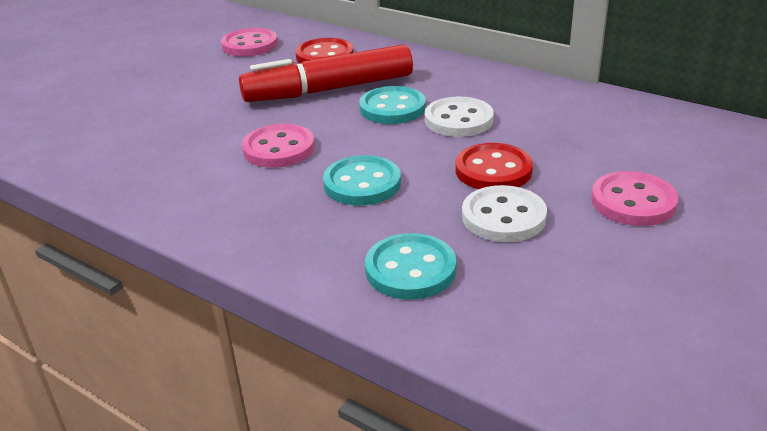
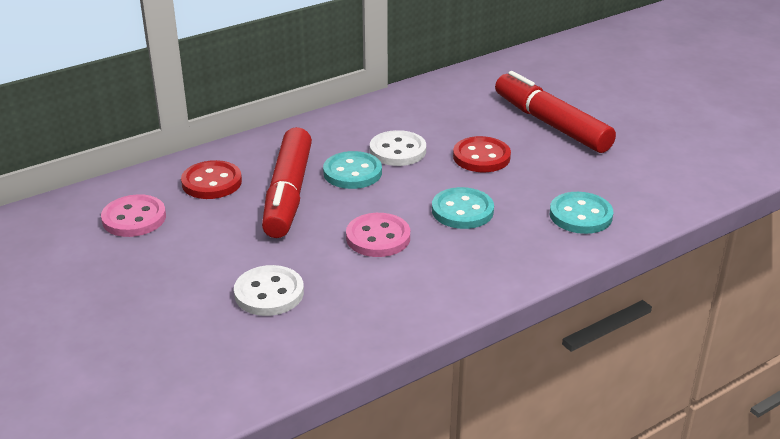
camera: 70 degrees left, 0 degrees up
white button [462,185,547,242] -> white button moved to [234,265,304,316]
pink button [591,171,678,226] -> red marker [495,71,616,153]

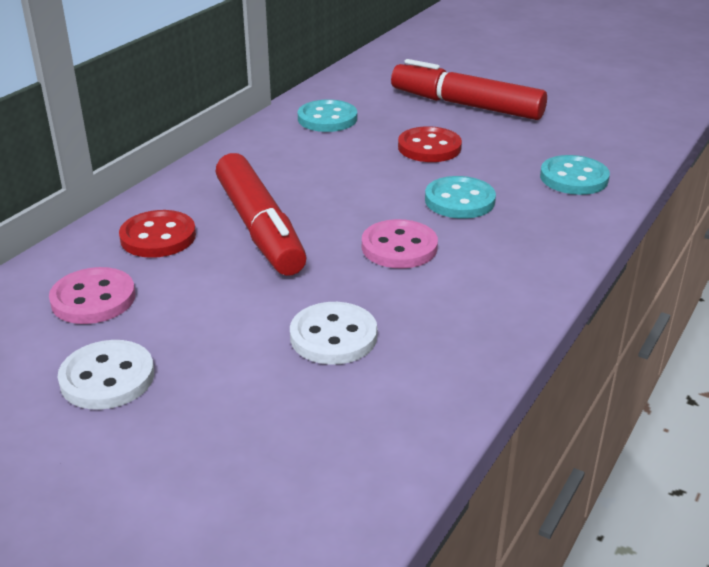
camera: 25 degrees left, 0 degrees up
turquoise button [323,151,382,189] -> turquoise button moved to [298,100,357,132]
white button [370,130,426,166] -> white button moved to [58,340,154,410]

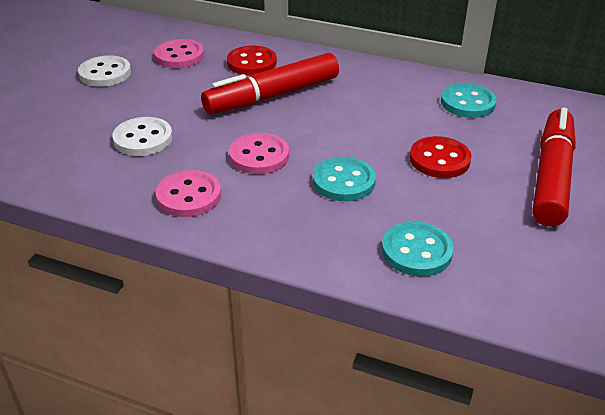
camera: 80 degrees right, 5 degrees up
none -> pink button [156,170,221,217]

